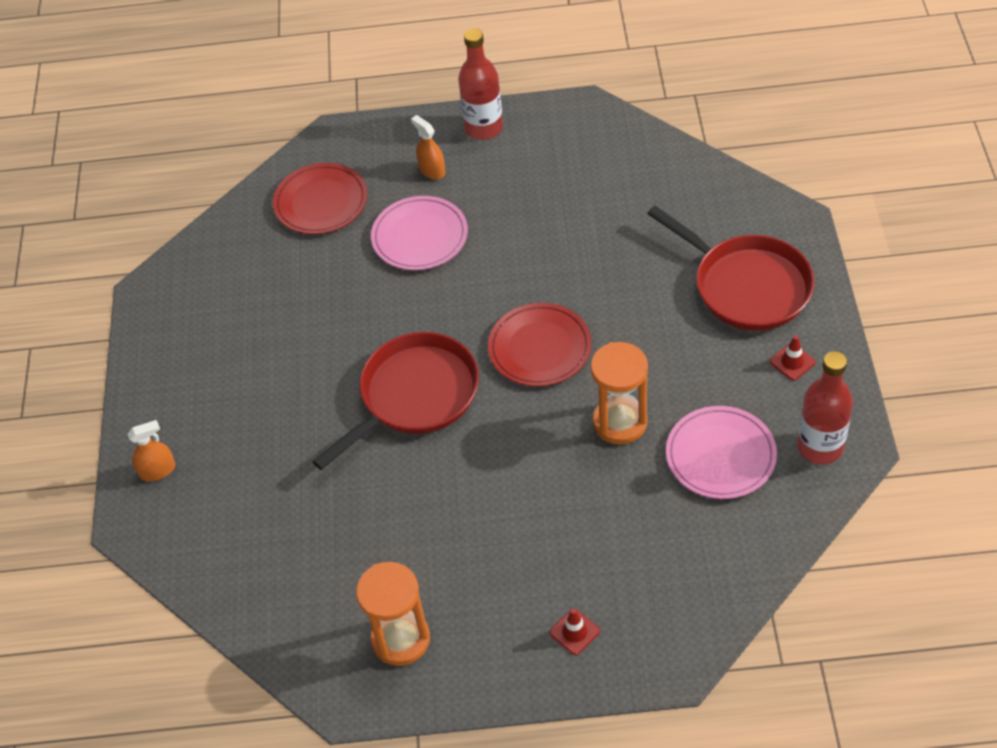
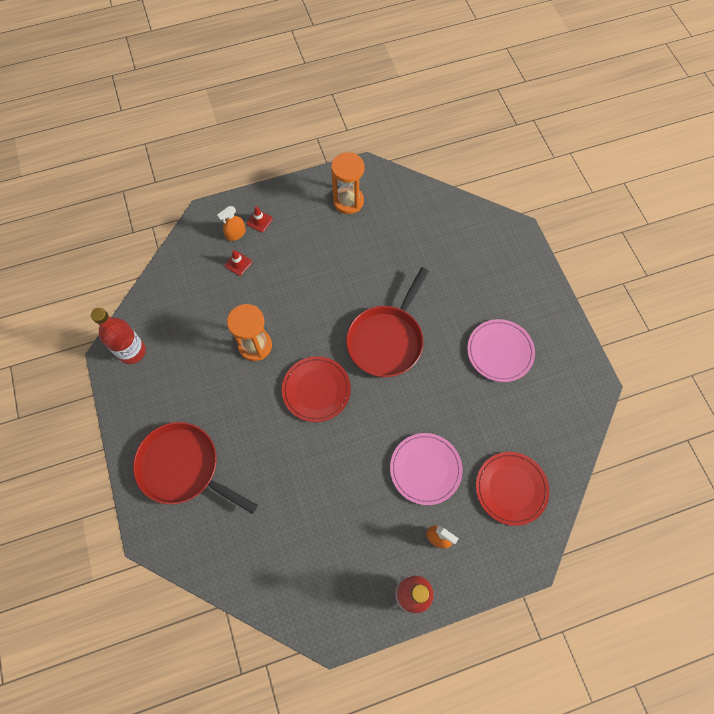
camera: 160 degrees right, 15 degrees up
orange spray bottle [128,420,175,481] -> orange spray bottle moved to [217,206,246,241]
pink plate [666,406,777,499] -> pink plate moved to [467,319,535,382]
red traffic cone [770,336,816,381] -> red traffic cone moved to [225,250,252,276]

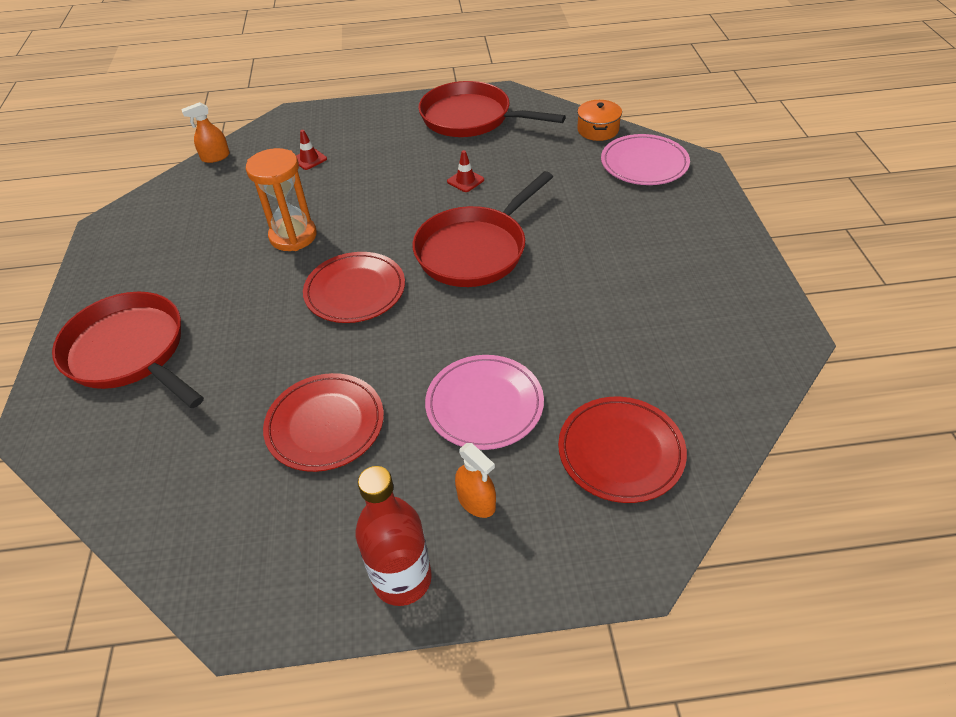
camera: 15 degrees right, 20 degrees down
red bottle [91,308,146,364] -> none
orange spray bottle [217,206,246,241] -> orange spray bottle moved to [181,102,230,163]
red traffic cone [247,206,273,232] -> red traffic cone moved to [447,150,484,192]
orange hourglass [331,152,364,214] -> red pan [418,81,566,137]
pink plate [467,319,535,382] -> pink plate moved to [601,134,690,185]
none -> red plate [263,373,384,472]
none -> orange pot [577,100,622,141]

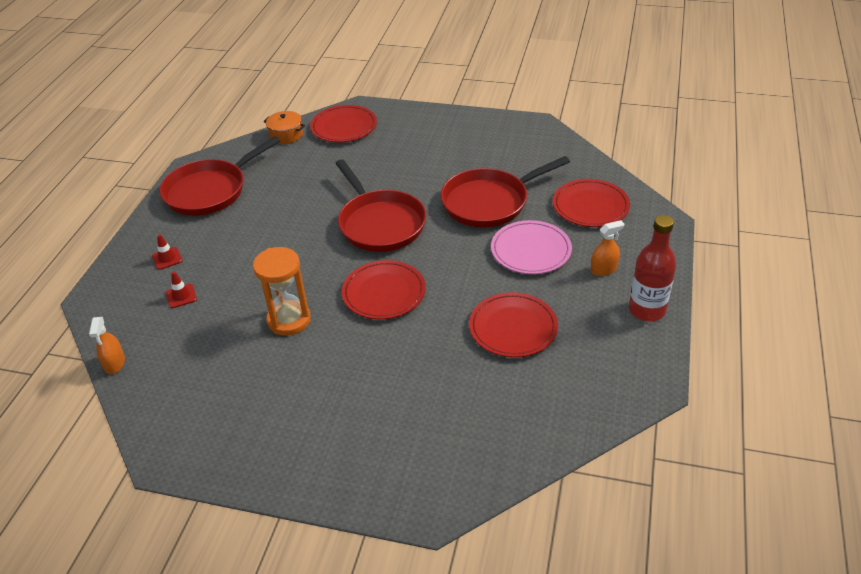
camera: 70 degrees left, 5 degrees down
red pan [52,292,204,408] -> red pan moved to [441,156,570,228]
red traffic cone [447,150,484,192] -> red traffic cone moved to [152,234,183,270]
pink plate [601,134,690,185] -> red plate [310,105,377,142]

